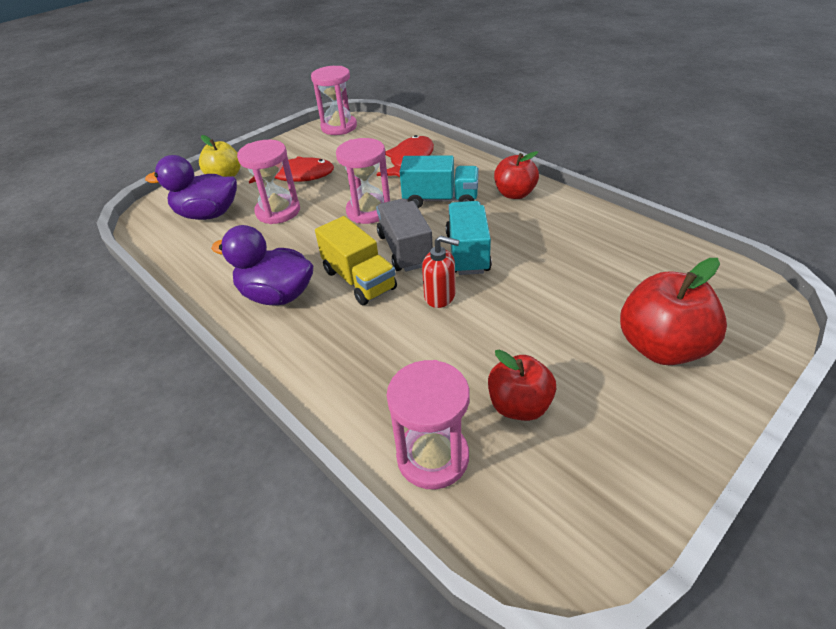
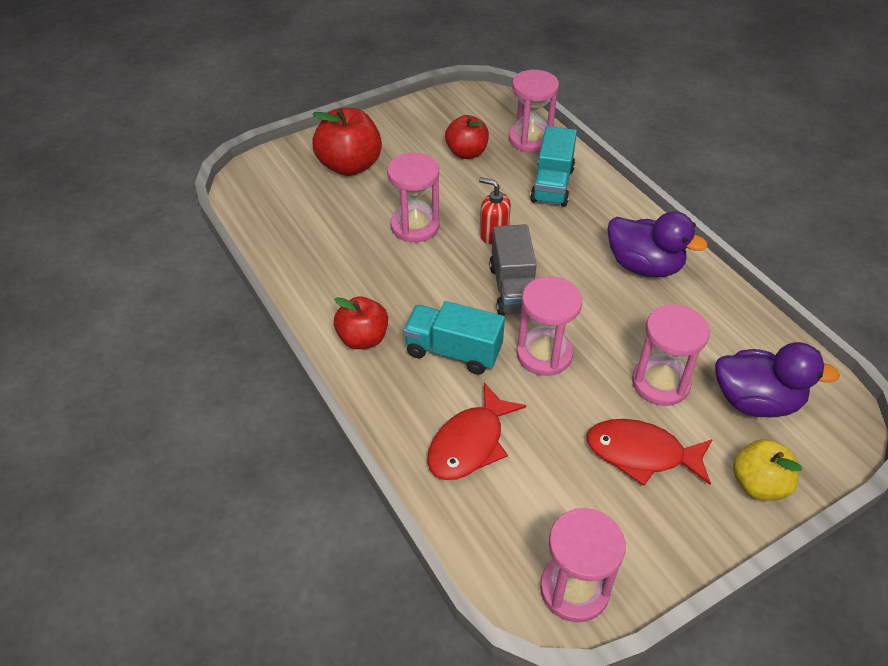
camera: 170 degrees left, 5 degrees up
yellow truck [315,216,397,305] -> none
turquoise truck [446,201,492,275] -> turquoise truck moved to [530,126,577,207]
none -> pink hourglass [387,153,440,242]

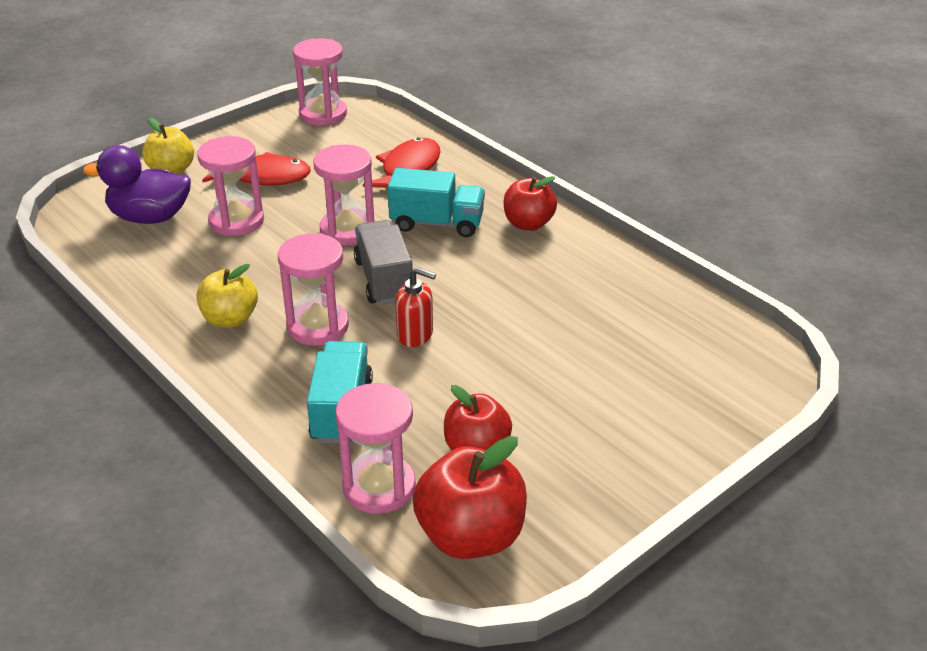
camera: 170 degrees right, 10 degrees down
red apple [312,108,382,176] -> red apple moved to [413,436,527,559]
pink hourglass [387,153,440,242] -> pink hourglass moved to [278,233,349,346]
purple duck [607,211,707,278] -> yellow apple [197,264,258,328]

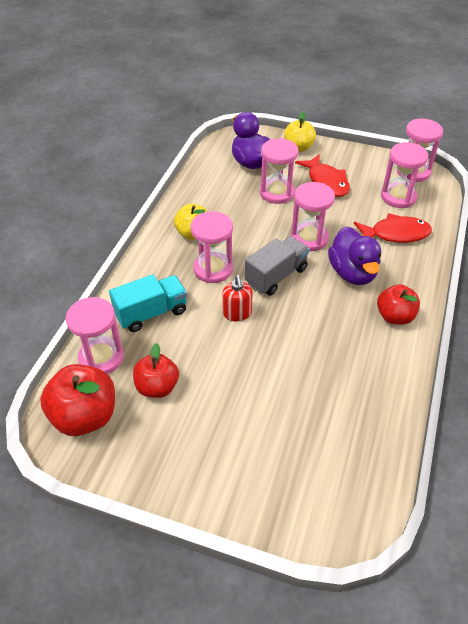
camera: 60 degrees right, 10 degrees up
turquoise truck [388,168,485,237] -> purple duck [328,226,381,285]
none -> pink hourglass [381,142,429,208]

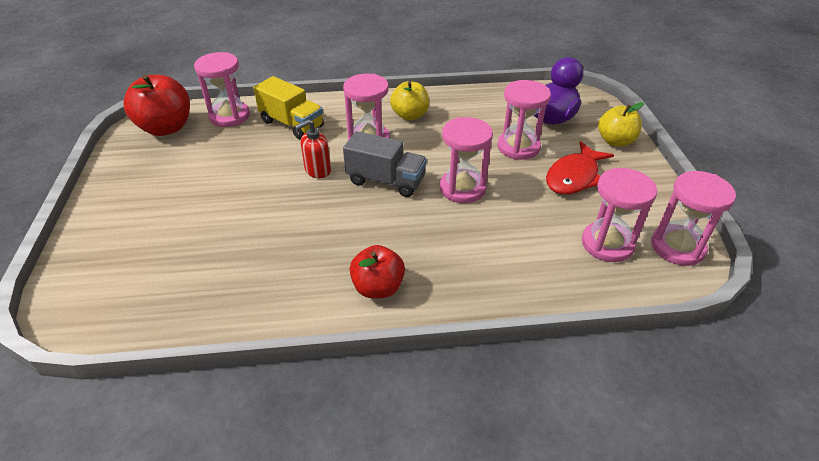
camera: 65 degrees right, 5 degrees down
turquoise truck [109,274,187,332] -> yellow truck [253,76,324,139]
red apple [133,343,179,398] -> none
purple duck [328,226,381,285] -> none
red fish [354,213,432,243] -> none

